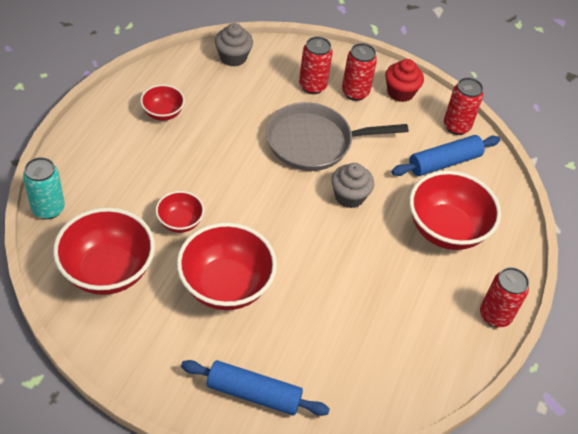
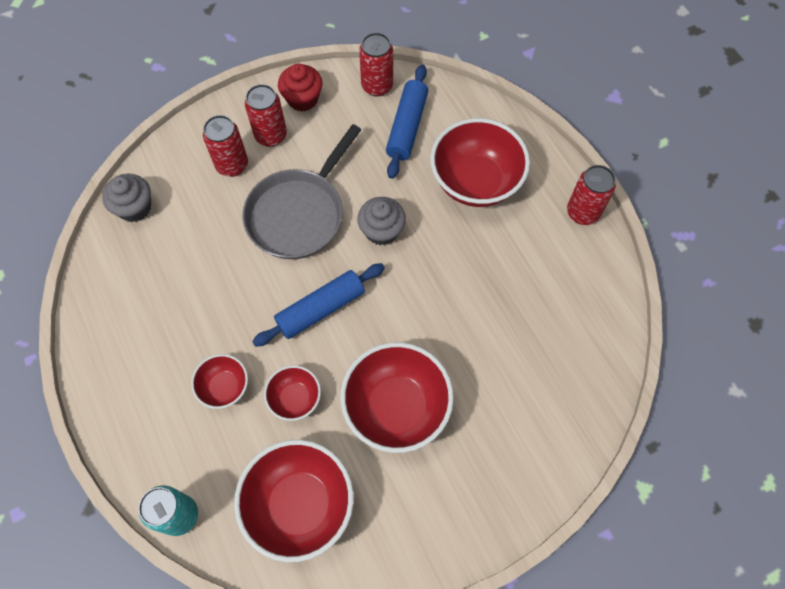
camera: 45 degrees left, 15 degrees up
red bowl [140,84,185,121] -> red bowl moved to [191,354,248,409]
blue rolling pin [181,360,330,416] -> blue rolling pin moved to [252,263,385,347]

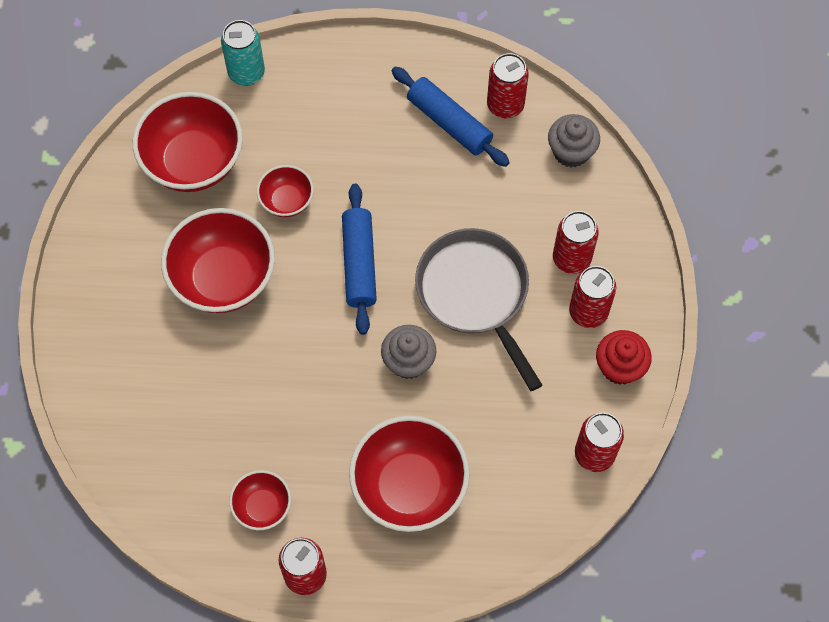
camera: 120 degrees right, 0 degrees up
red bowl [191,354,248,409] -> red bowl moved to [229,470,291,530]
blue rolling pin [386,64,428,179] -> blue rolling pin moved to [392,67,510,167]
none -> red can [487,53,529,118]

